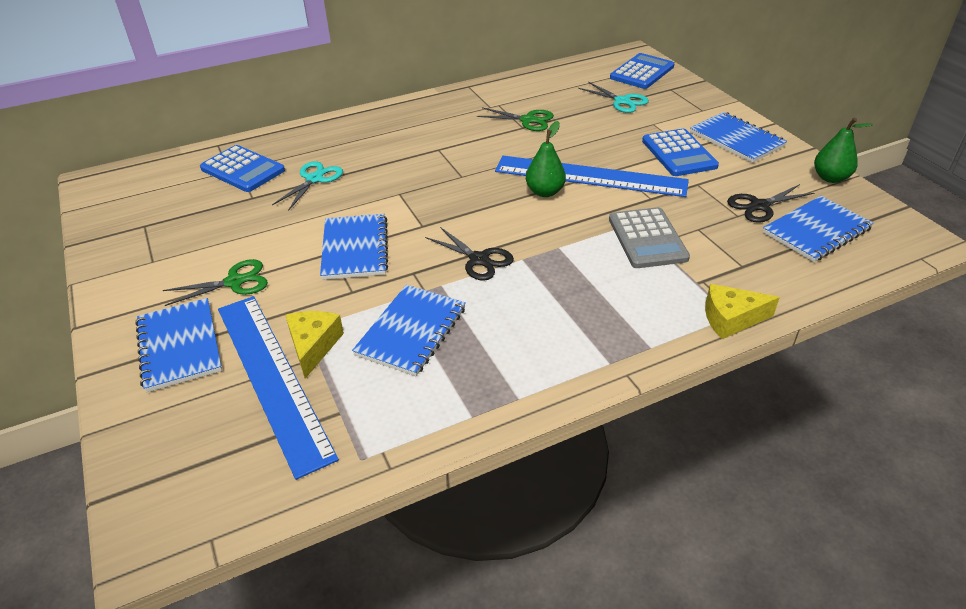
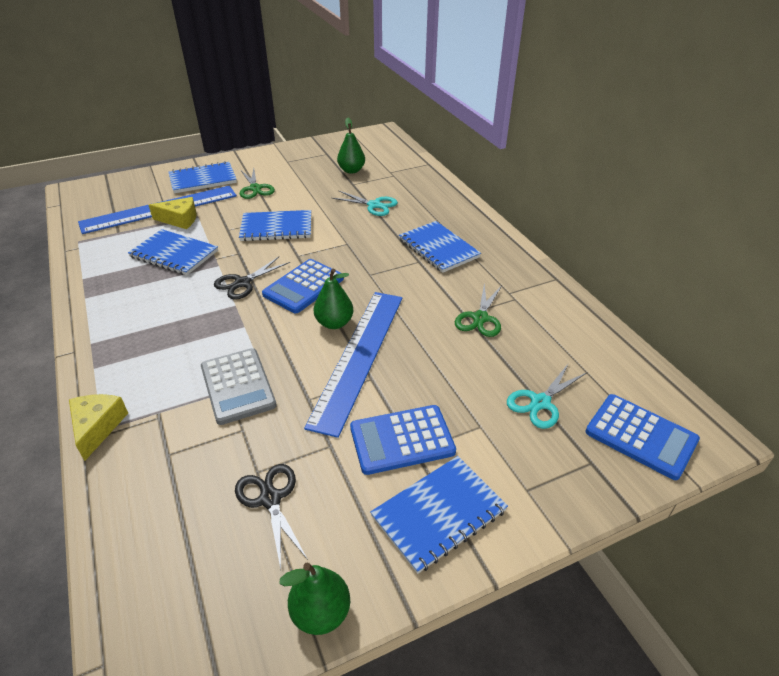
camera: 90 degrees right, 0 degrees up
blue calculator [200,145,285,192] -> blue calculator moved to [262,259,344,313]
grey calculator [609,207,690,268] -> grey calculator turned 105 degrees counterclockwise [201,348,277,425]
blue notebook [763,196,874,262] -> blue notebook moved to [399,221,481,273]
none -> green pear [337,117,365,174]

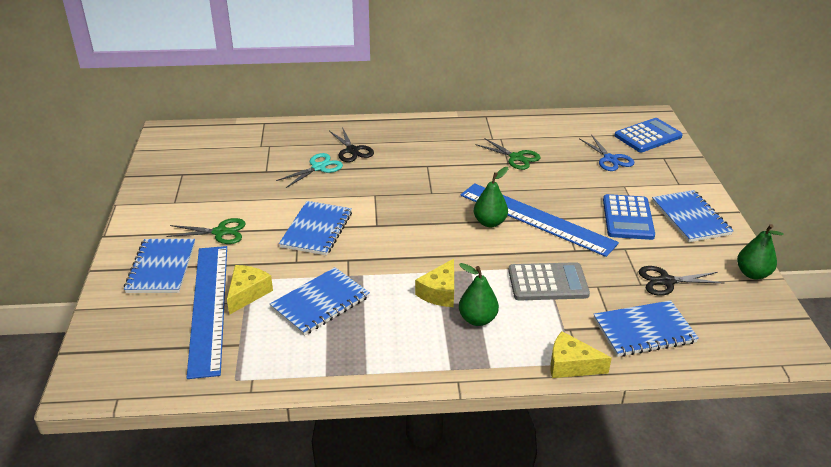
camera: 70 degrees left, 5 degrees down
black scissors [214,256,290,300] -> black scissors moved to [329,127,374,162]
blue calculator [262,259,344,313] -> none
green pear [337,117,365,174] -> green pear moved to [459,263,499,326]
blue notebook [399,221,481,273] -> blue notebook moved to [593,300,699,357]
turquoise scissors [507,363,586,429] -> blue scissors [579,135,634,171]
none -> yellow cheese [415,259,454,307]

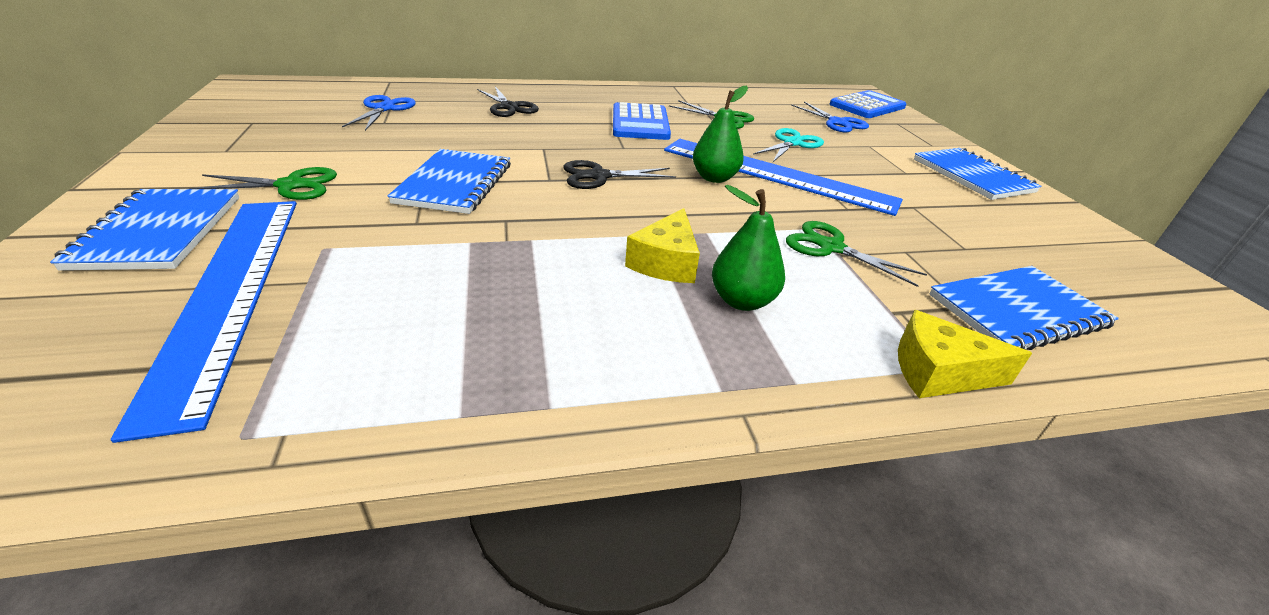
camera: 10 degrees left, 0 degrees up
yellow cheese [227,265,273,315] -> none
blue notebook [270,267,370,336] -> none
turquoise scissors [276,153,343,188] -> turquoise scissors moved to [753,128,824,162]
grey calculator [508,262,590,301] -> green scissors [786,221,927,287]
blue calculator [603,194,655,240] -> blue calculator moved to [613,102,671,140]
black scissors [639,266,724,296] -> black scissors moved to [563,160,676,189]
green pear [737,224,784,279] -> none
none -> blue scissors [342,95,416,131]

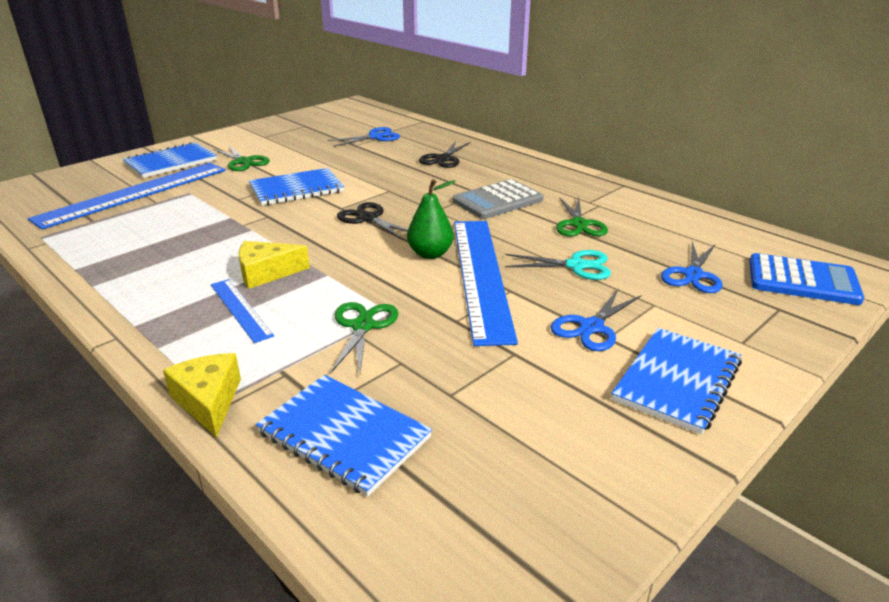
camera: 60 degrees right, 5 degrees down
blue calculator [613,102,671,140] -> grey calculator [452,179,543,219]
green pear [712,185,785,311] -> blue ruler [211,279,274,343]
none -> blue scissors [551,289,642,351]

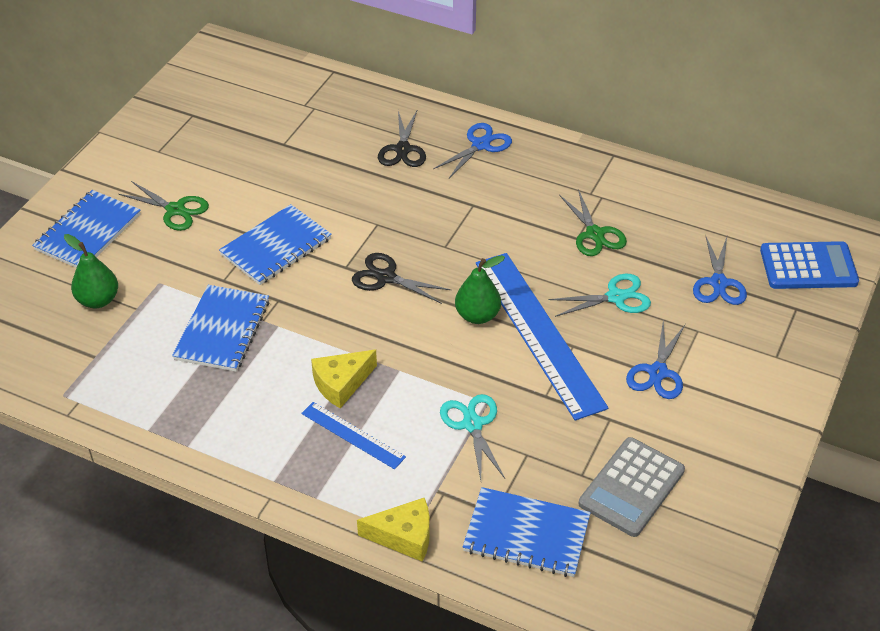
camera: 20 degrees left, 15 degrees up
blue ruler [28,163,226,230] -> green pear [64,234,118,308]
yellow cheese [163,353,241,438] -> yellow cheese turned 135 degrees clockwise [357,498,430,562]
blue scissors [328,127,400,147] -> blue scissors moved to [433,123,512,178]
green scissors [330,302,398,375] -> turquoise scissors [440,394,505,480]
grey calculator [452,179,543,219] -> grey calculator moved to [579,437,685,537]
blue notebook [611,328,742,434] -> blue notebook moved to [172,285,269,372]

